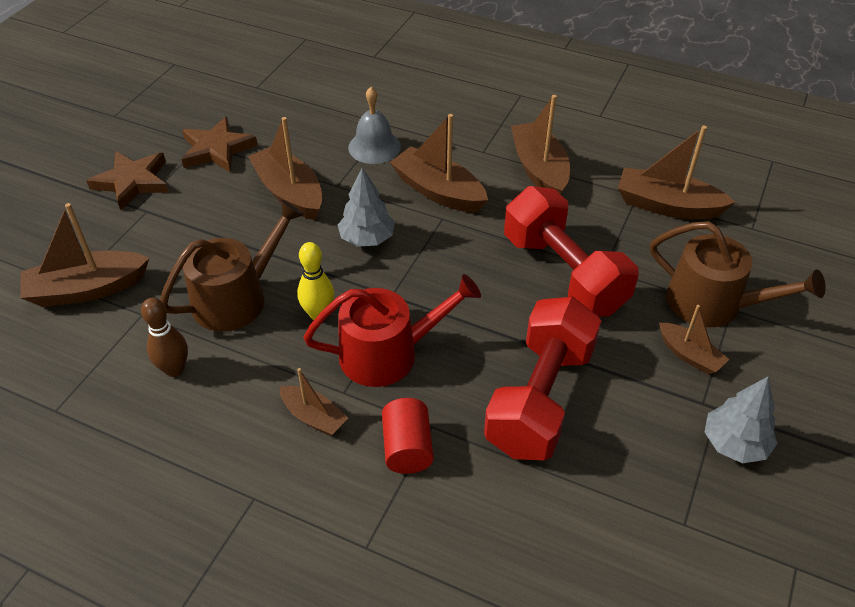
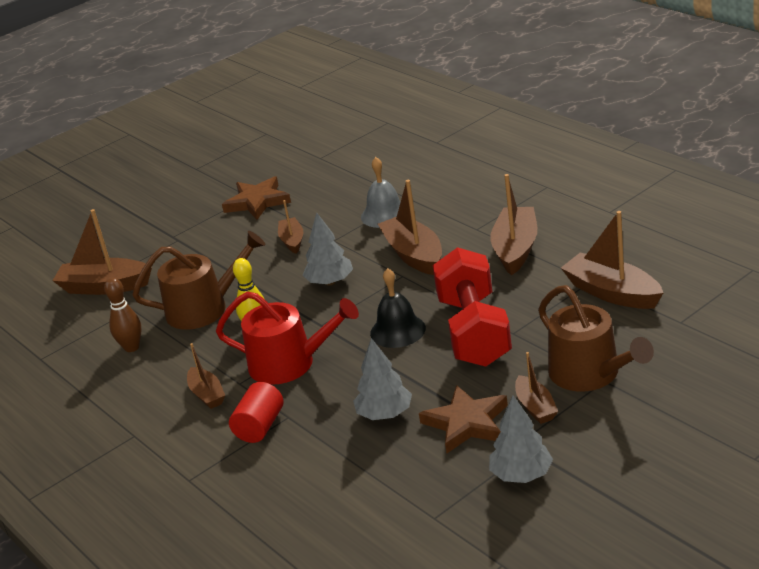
camera: 30 degrees right, 15 degrees down
brown star [86,151,169,210] -> brown star moved to [419,385,508,453]
brown boat [248,117,322,220] -> brown boat [278,200,303,254], size x0.58
red dumbbell [484,297,601,460] -> grey tree [353,338,412,420]
none -> black bell [370,268,426,348]

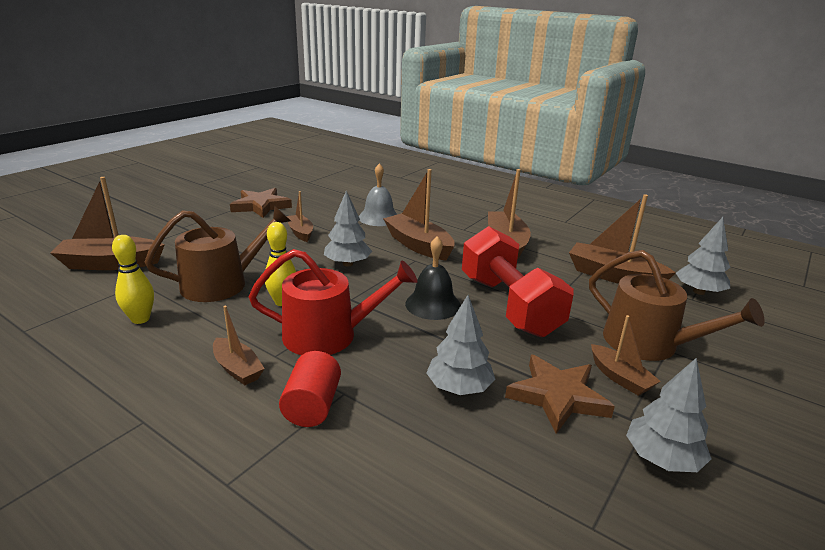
camera: 20 degrees left, 5 degrees down
brown bowling pin [104,278,141,352] -> yellow bowling pin [112,235,154,324]
none -> grey tree [676,217,730,295]

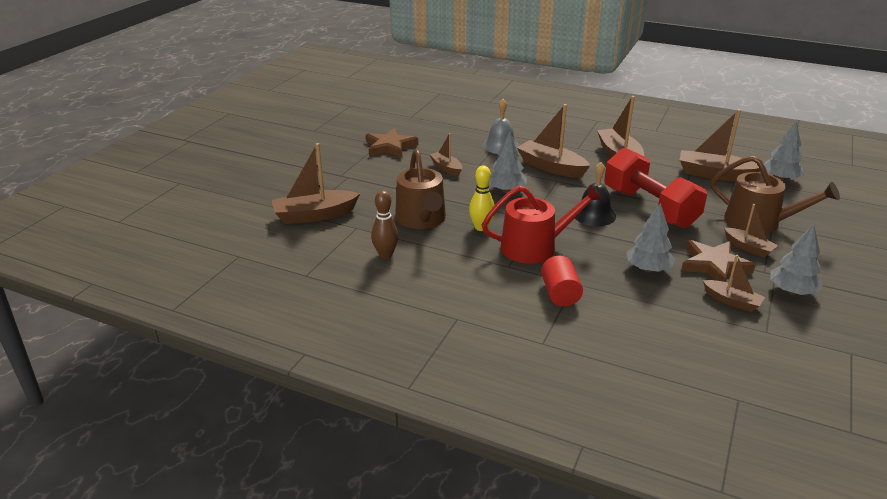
camera: 10 degrees left, 5 degrees up
yellow bowling pin [112,235,154,324] -> brown bowling pin [371,190,399,259]
brown watering can [145,206,291,302] -> brown watering can turned 120 degrees clockwise [395,149,446,229]
brown boat [213,306,265,385] -> brown boat moved to [703,255,765,312]

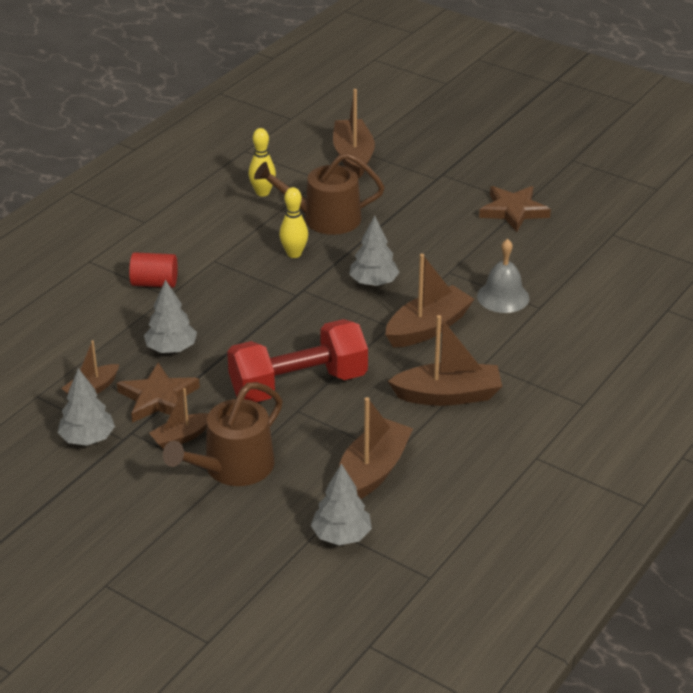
camera: 100 degrees right, 5 degrees up
brown bowling pin [371,190,399,259] -> yellow bowling pin [249,128,276,197]
brown boat [430,133,462,176] -> none
red watering can [482,185,602,264] -> none
black bell [575,162,616,226] -> none

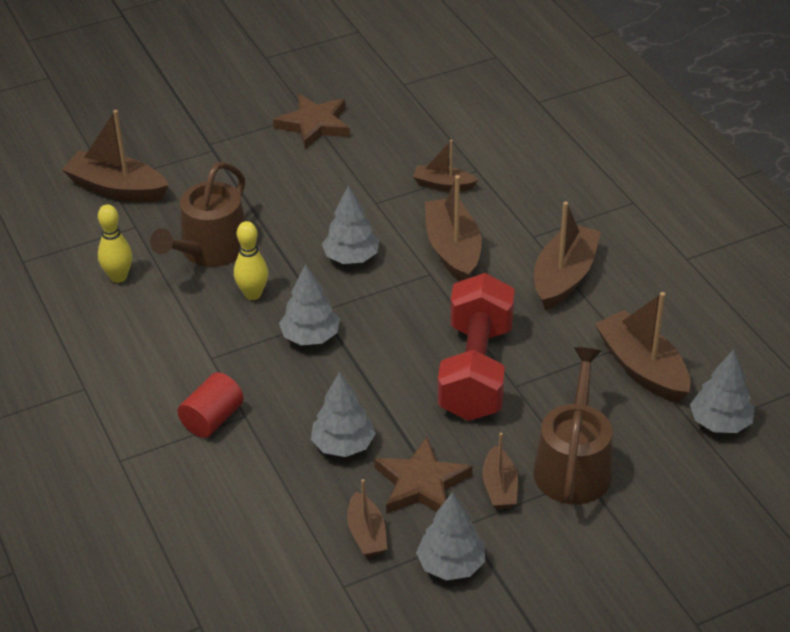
camera: 60 degrees left, 5 degrees up
brown watering can [163,382,282,486] -> brown watering can turned 150 degrees counterclockwise [534,347,612,505]
grey bell [477,239,529,313] -> brown boat [413,140,478,192]
none -> grey tree [279,264,340,345]

